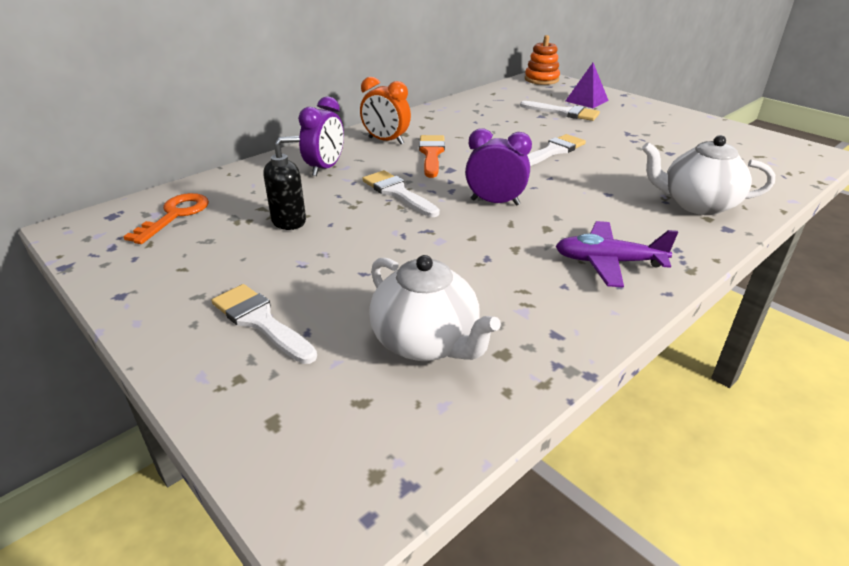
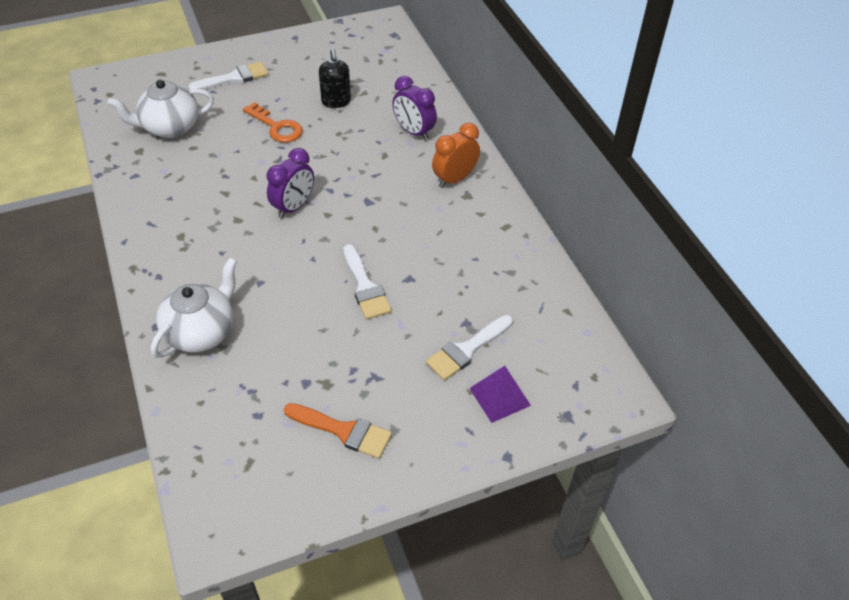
camera: 110 degrees right, 15 degrees up
orange key [123,193,209,244] -> orange key moved to [243,102,303,143]
white brush [362,170,440,217] -> none
orange brush [419,135,445,178] -> orange brush moved to [284,403,392,459]
orange stacking toy [525,35,560,85] -> none
purple plane [556,221,678,288] -> none

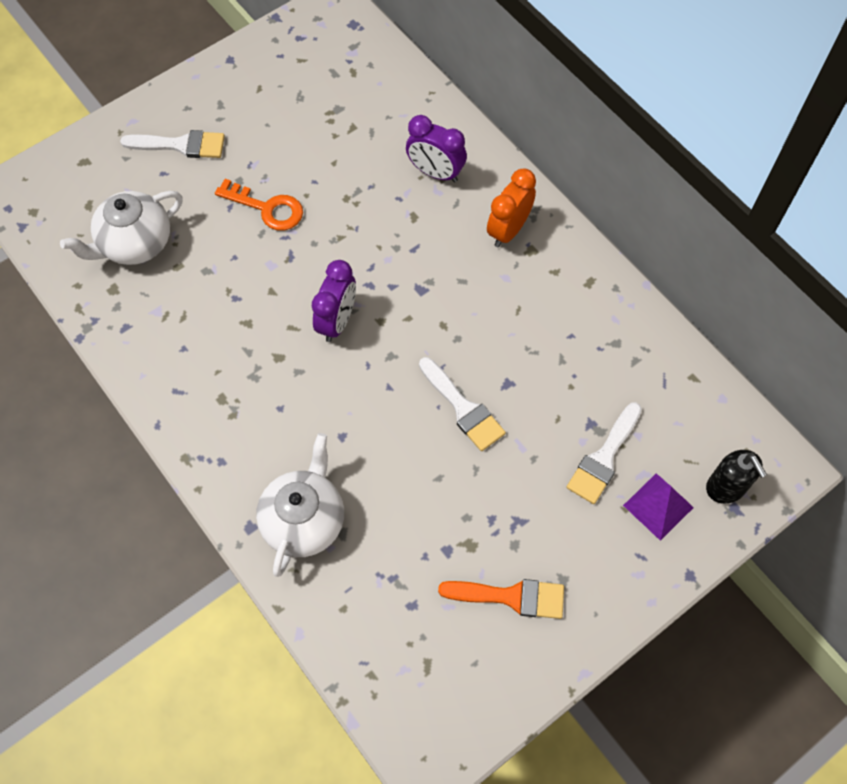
camera: 15 degrees left, 15 degrees up
white brush [188,62,268,90] -> white brush turned 45 degrees clockwise [120,130,225,158]
black soap dispenser [319,49,351,108] -> black soap dispenser moved to [706,450,767,504]

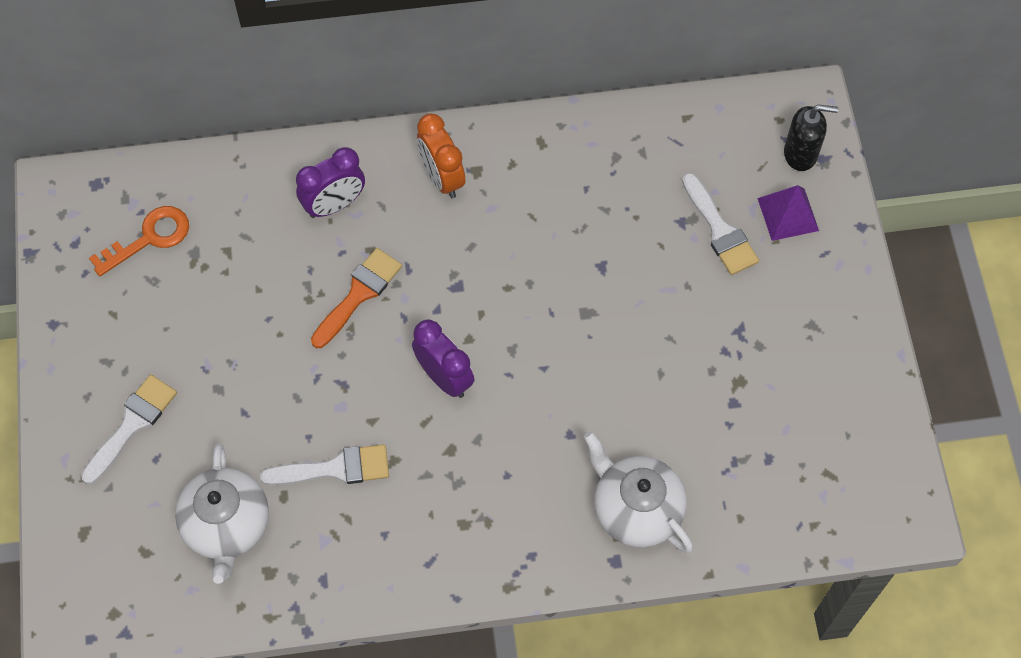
camera: 60 degrees left, 0 degrees up
orange key [215,179,303,231] -> orange key moved to [89,206,189,276]
white brush [419,357,506,451] -> white brush moved to [260,444,389,485]
orange brush [438,579,564,619] -> orange brush moved to [311,248,402,348]

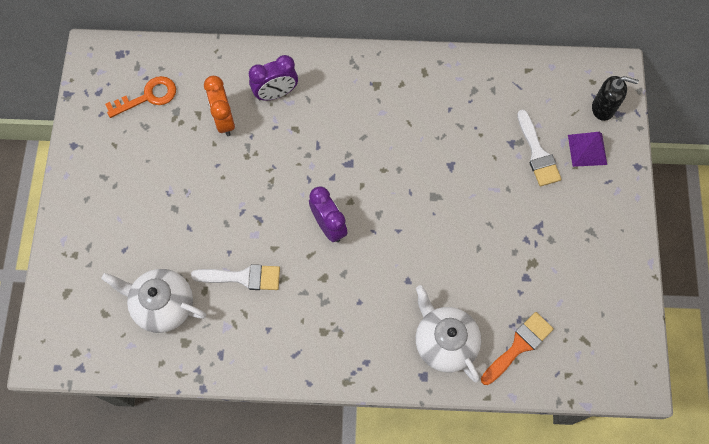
camera: 10 degrees right, 5 degrees up
white brush [81,375,177,484] -> none
white teapot [175,443,269,584] -> white teapot turned 105 degrees clockwise [101,269,206,333]
orange brush [311,248,402,348] -> orange brush moved to [481,312,554,385]
orange clock [417,114,465,198] -> orange clock moved to [204,76,235,136]

